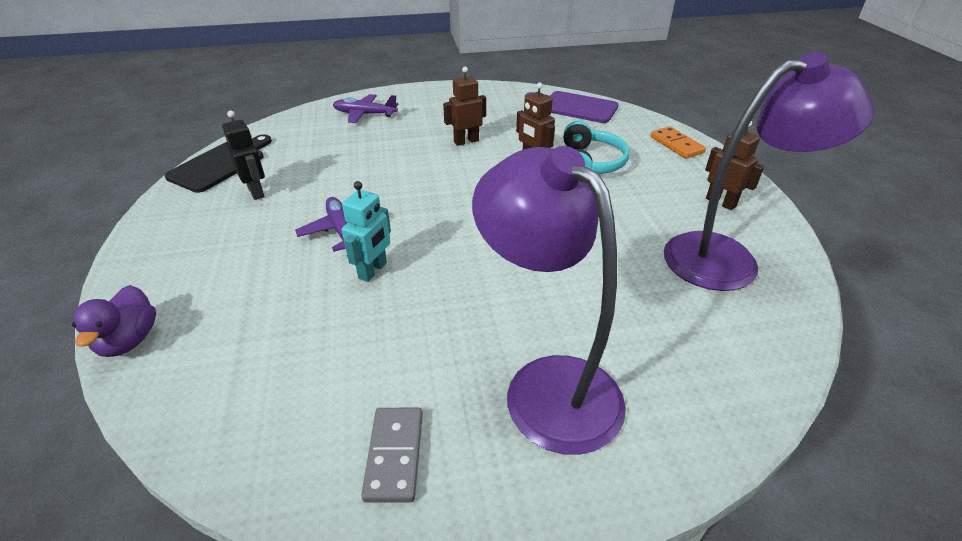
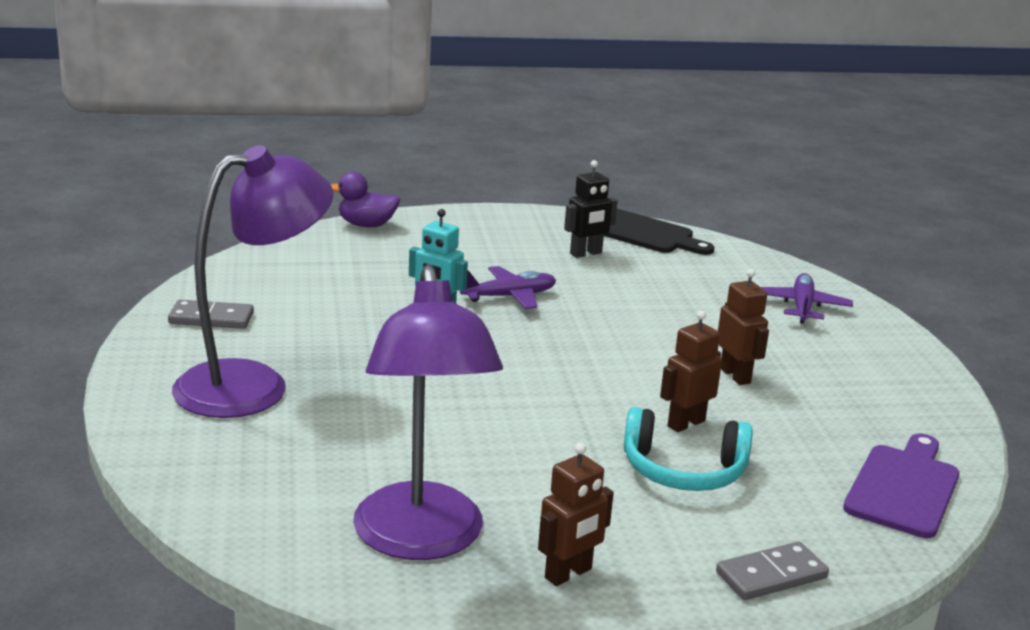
camera: 90 degrees right, 15 degrees down
orange domino [651,126,706,159] -> grey domino [716,541,829,600]

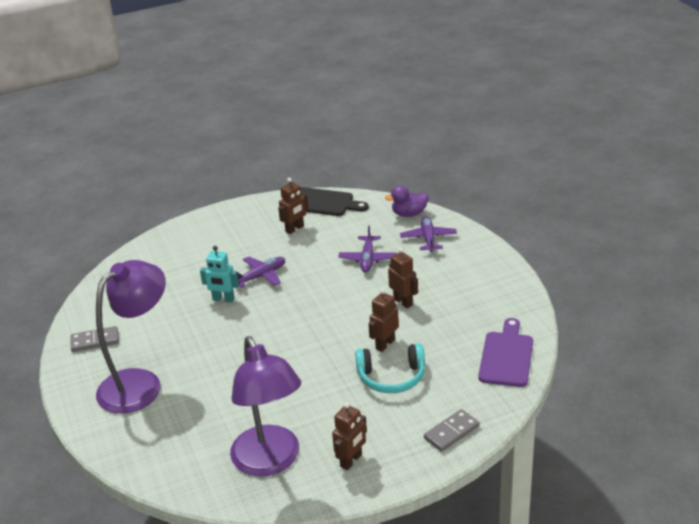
camera: 10 degrees left, 10 degrees up
purple duck [331,172,400,227] -> purple duck moved to [385,185,429,217]
black robot [564,160,618,258] -> brown robot [278,178,308,234]
none -> purple plane [338,225,396,272]

